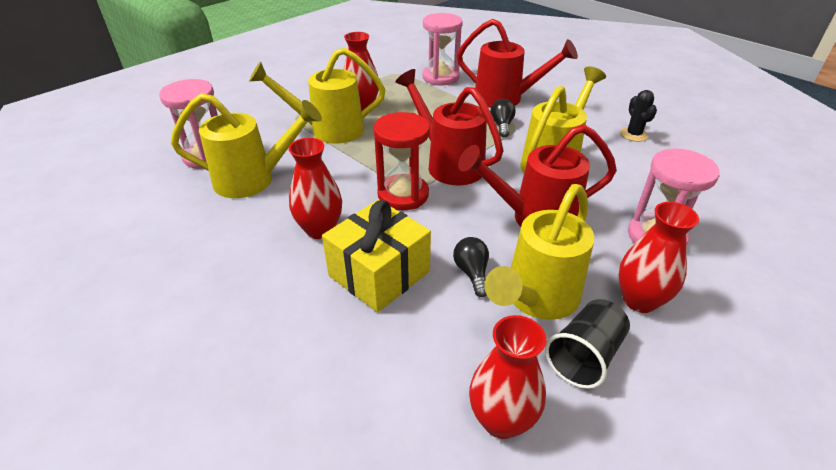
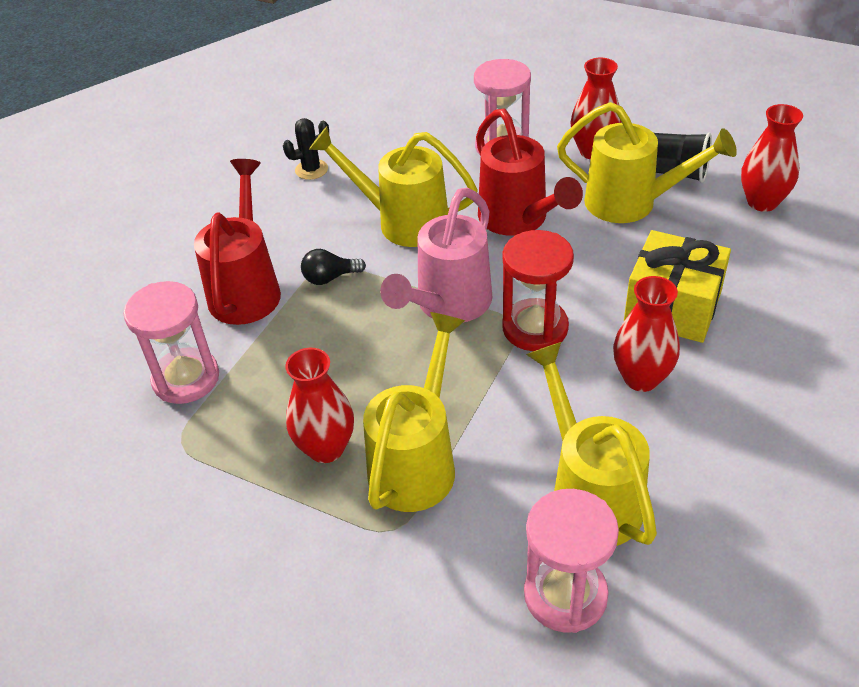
camera: 105 degrees left, 5 degrees up
yellow watering can [249,48,385,144] -> yellow watering can turned 135 degrees counterclockwise [363,312,465,512]
red watering can [395,69,504,185] -> pink watering can [380,188,492,323]
black light bulb [453,237,489,297] -> none

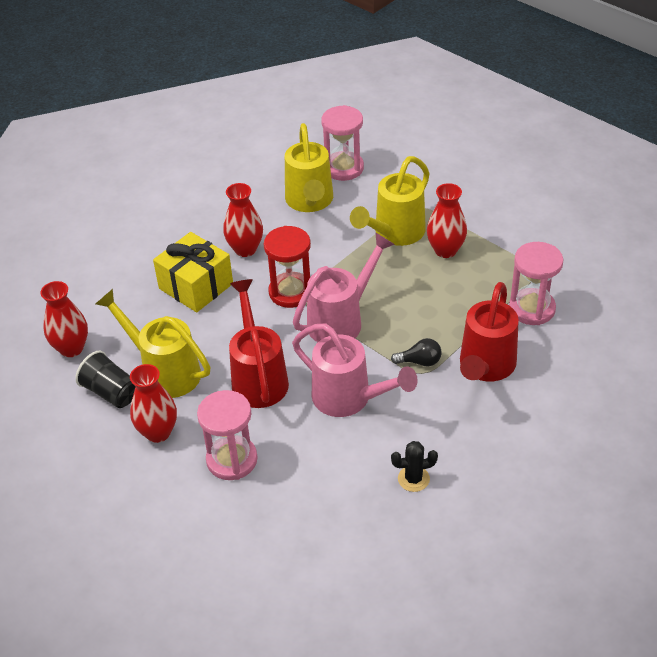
camera: 165 degrees left, 0 degrees up
yellow watering can [309,127,478,247] -> pink watering can [292,323,418,417]

